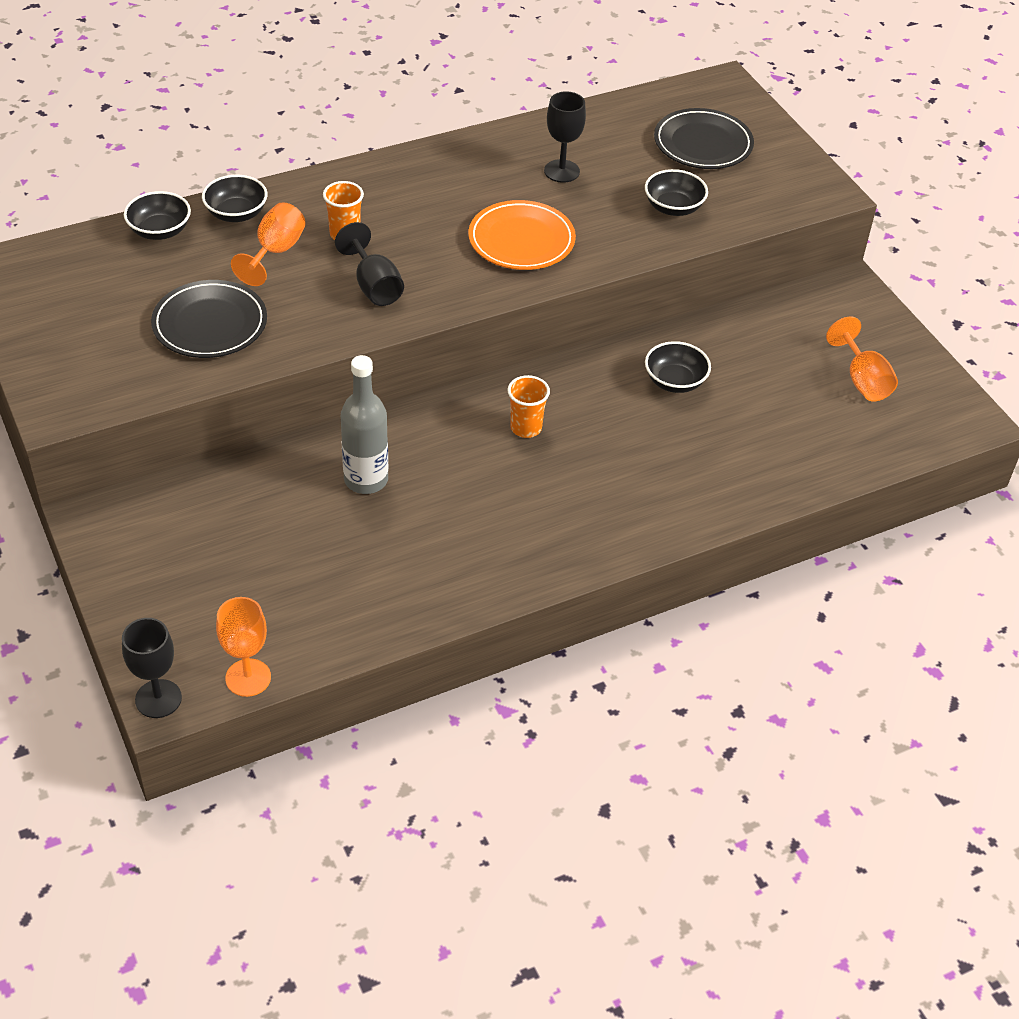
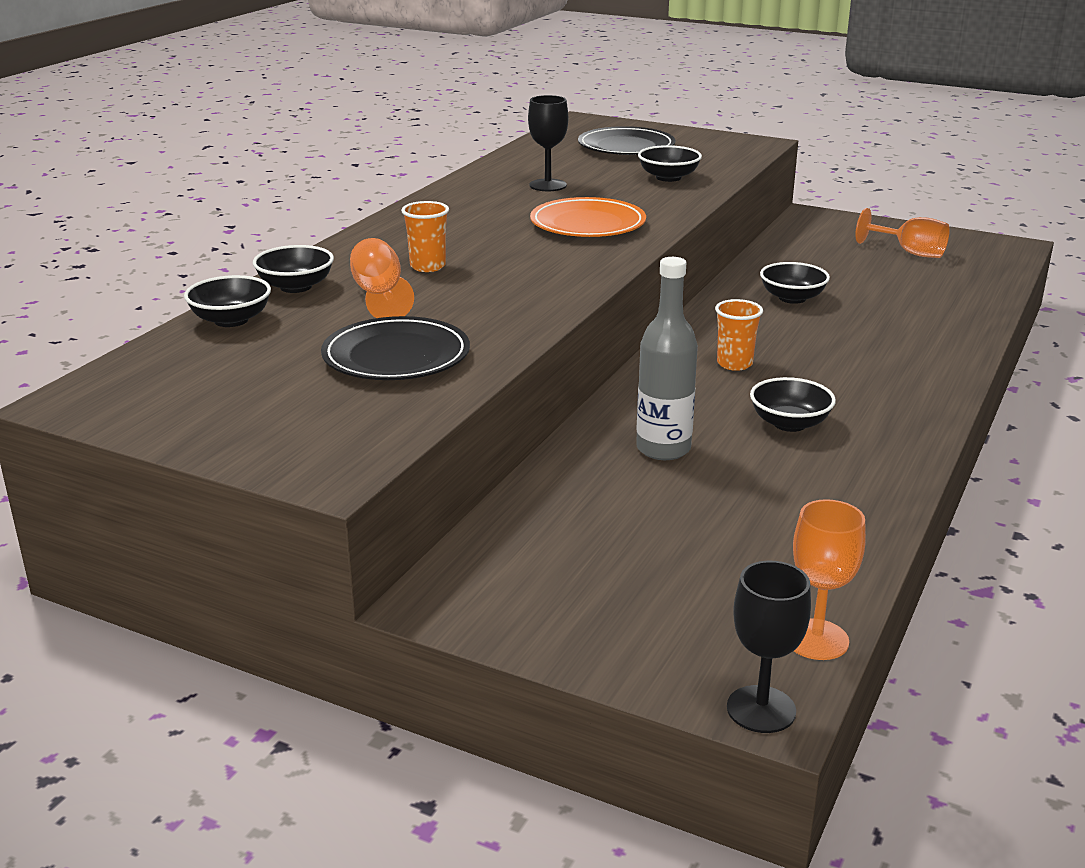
camera: 35 degrees left, 20 degrees down
black goblet [335,222,404,306] -> none
none -> black bowl [750,377,836,432]

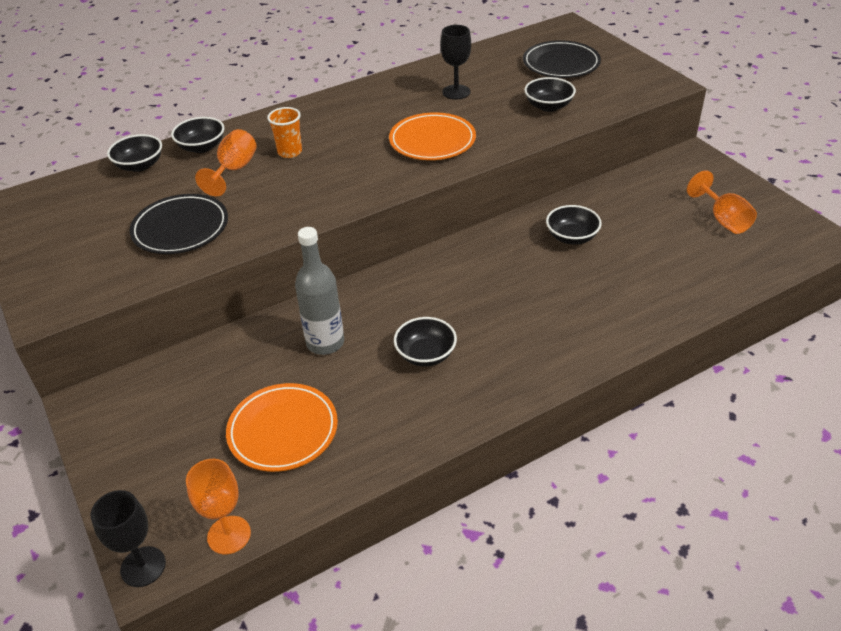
camera: 35 degrees right, 15 degrees up
orange cup [715,299,763,371] -> none
none -> orange plate [226,383,338,472]

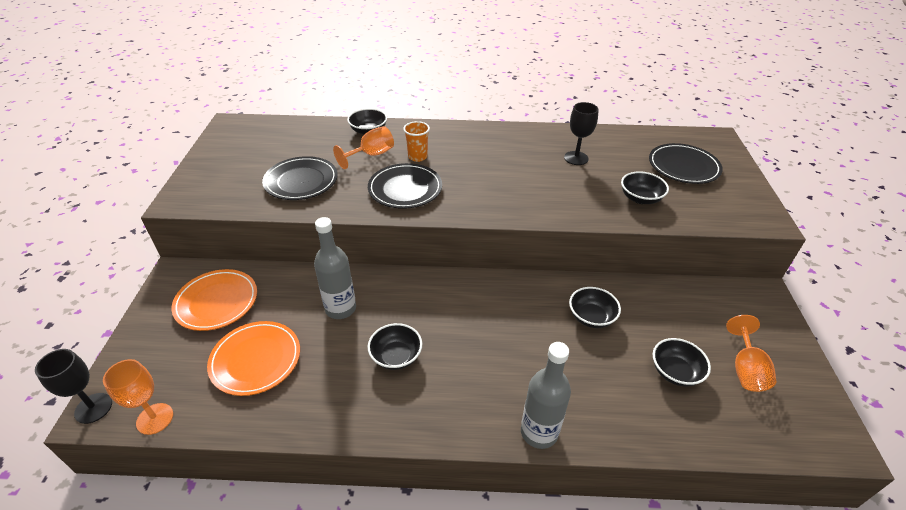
camera: 30 degrees right, 0 degrees up
black bowl [107,134,162,172] -> black bowl moved to [653,338,711,386]
orange plate [389,112,476,160] -> orange plate moved to [172,269,257,331]
none -> black plate [368,163,442,209]
none -> grey bottle [521,342,571,449]

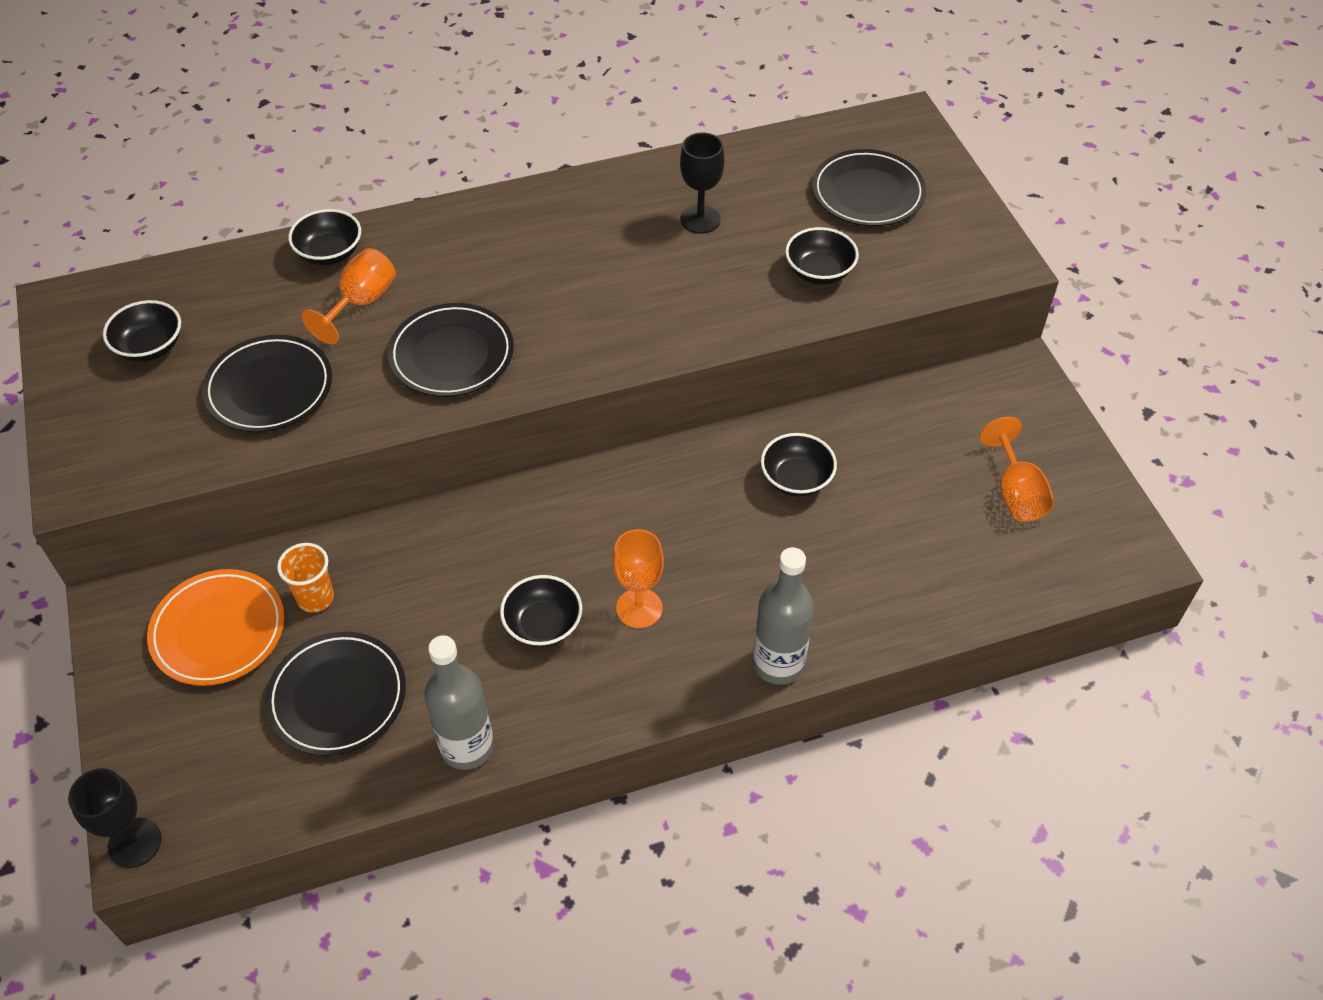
camera: 20 degrees left, 10 degrees up
orange goblet [103,359,173,435] -> orange goblet moved to [613,529,664,629]
orange plate [207,321,300,396] -> black plate [265,632,406,756]
grey bottle [314,217,356,319] -> grey bottle moved to [424,635,494,770]
orange cup [403,121,430,162] -> orange cup moved to [277,543,334,613]
black bowl [653,338,711,386] -> black bowl moved to [103,300,181,362]

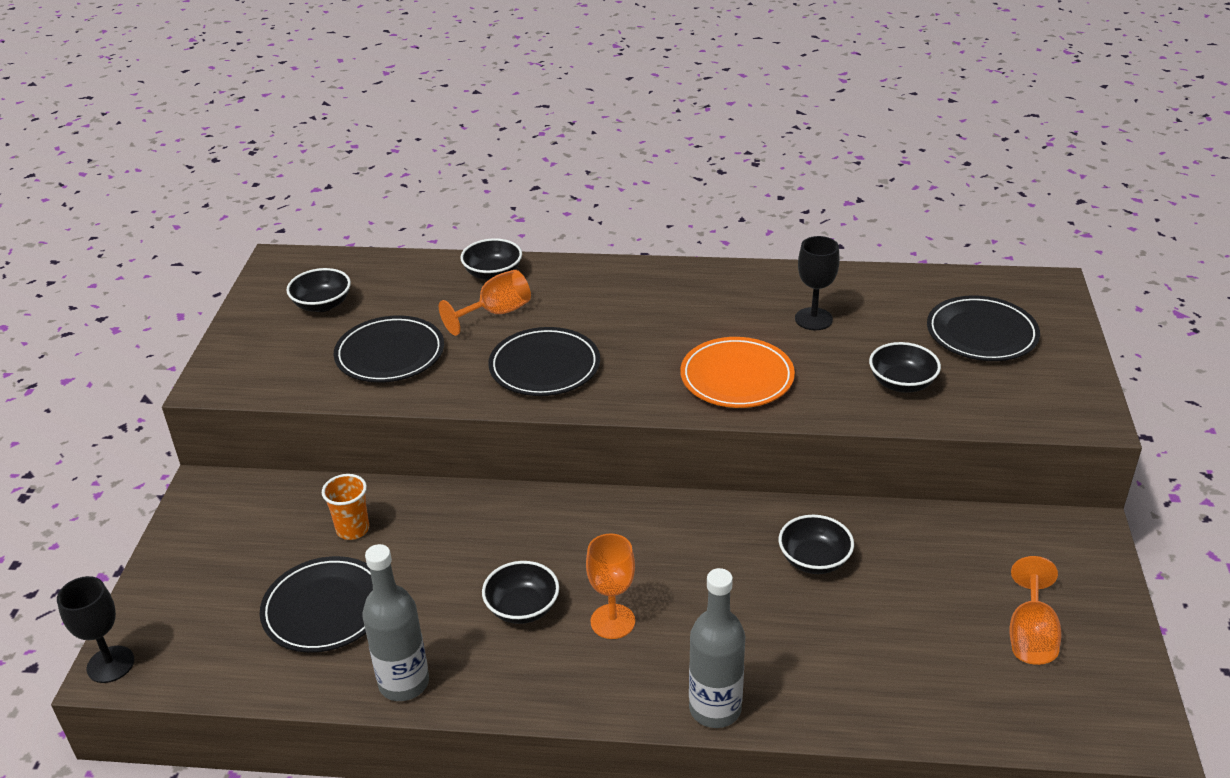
camera: 25 degrees right, 15 degrees down
orange plate [147,569,284,686] -> orange plate moved to [680,337,795,408]

